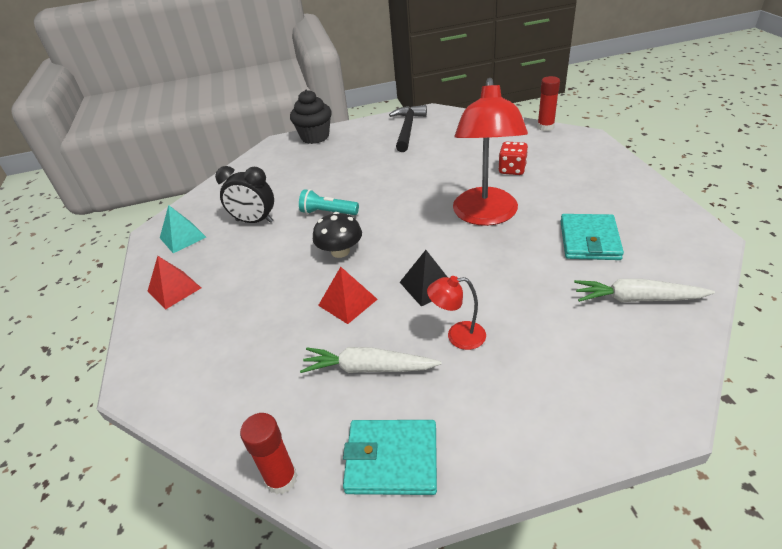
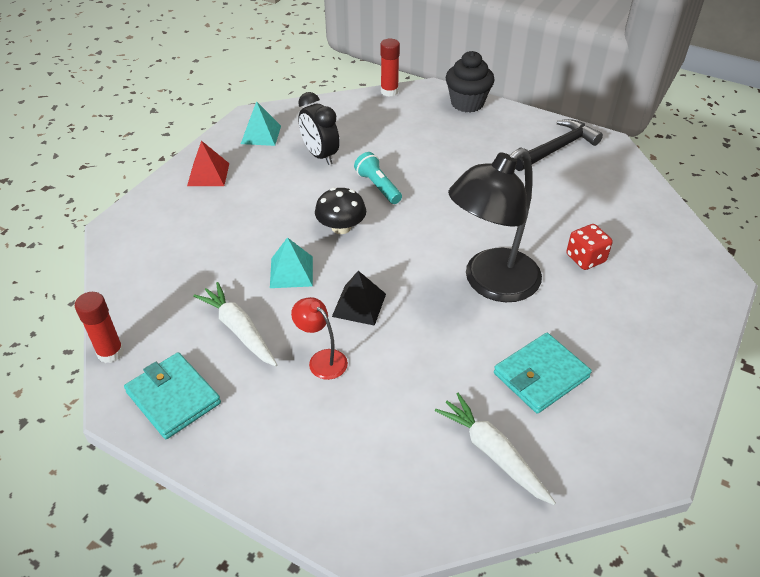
camera: 40 degrees right, 5 degrees up
red pyramid [318,267,378,324] -> turquoise pyramid [270,237,313,288]
red lamp [453,78,528,226] -> black lamp [448,148,542,302]
red glue stick [537,76,560,131] -> red glue stick moved to [380,39,400,97]

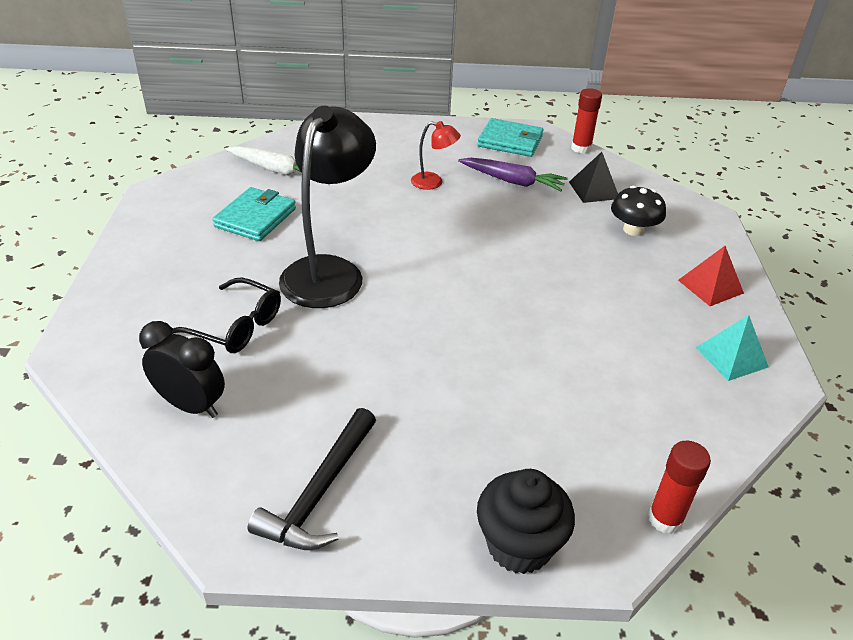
camera: 150 degrees right, 5 degrees down
white carrot [193,282,277,366] -> purple carrot [458,158,568,191]
turquoise pyramid [270,237,313,288] -> none
black clock [298,92,340,165] -> black clock moved to [139,321,225,418]
black mushroom [315,188,366,234] -> black mushroom moved to [611,186,666,236]
black pyramid [332,271,386,326] -> black pyramid moved to [569,152,618,203]
turquoise flashlight [354,152,402,204] -> none
red dice [566,224,613,270] -> black glasses [170,278,281,353]

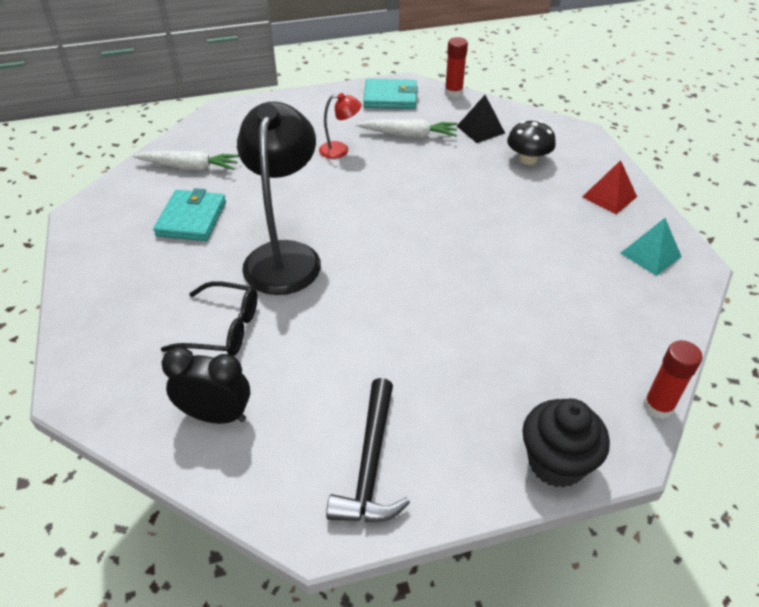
camera: 15 degrees left, 5 degrees up
purple carrot [458,158,568,191] -> white carrot [356,119,457,138]

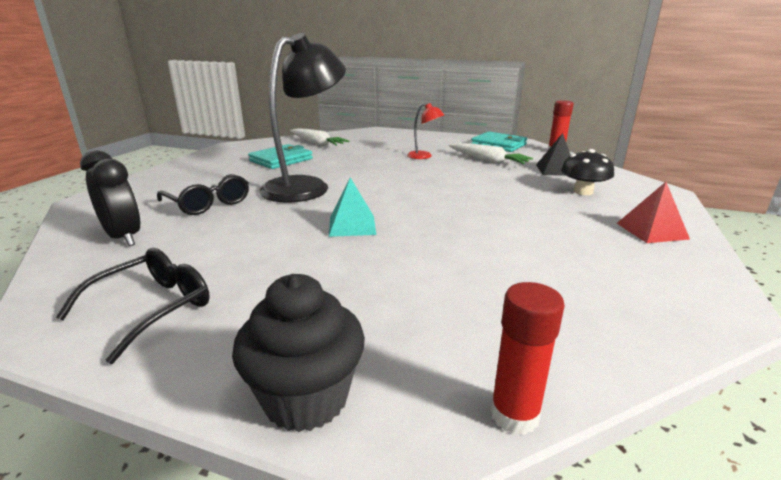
camera: 35 degrees right, 20 degrees down
black hammer [326,378,410,522] -> black glasses [56,248,210,364]
turquoise pyramid [620,218,682,276] -> turquoise pyramid moved to [329,177,376,237]

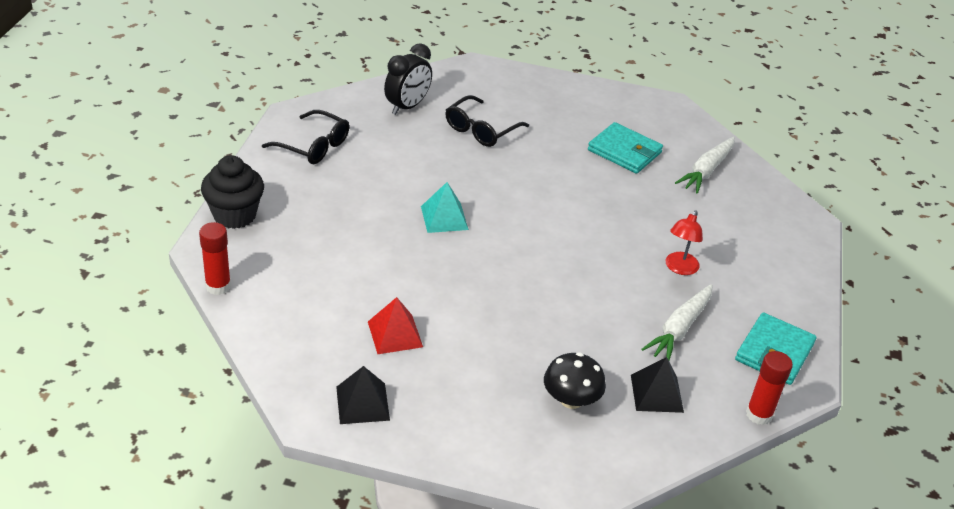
camera: 80 degrees right, 15 degrees up
black lamp [259,33,346,202] -> none
red pyramid [617,182,690,243] -> red pyramid moved to [368,297,423,354]
none -> black pyramid [336,366,390,424]

